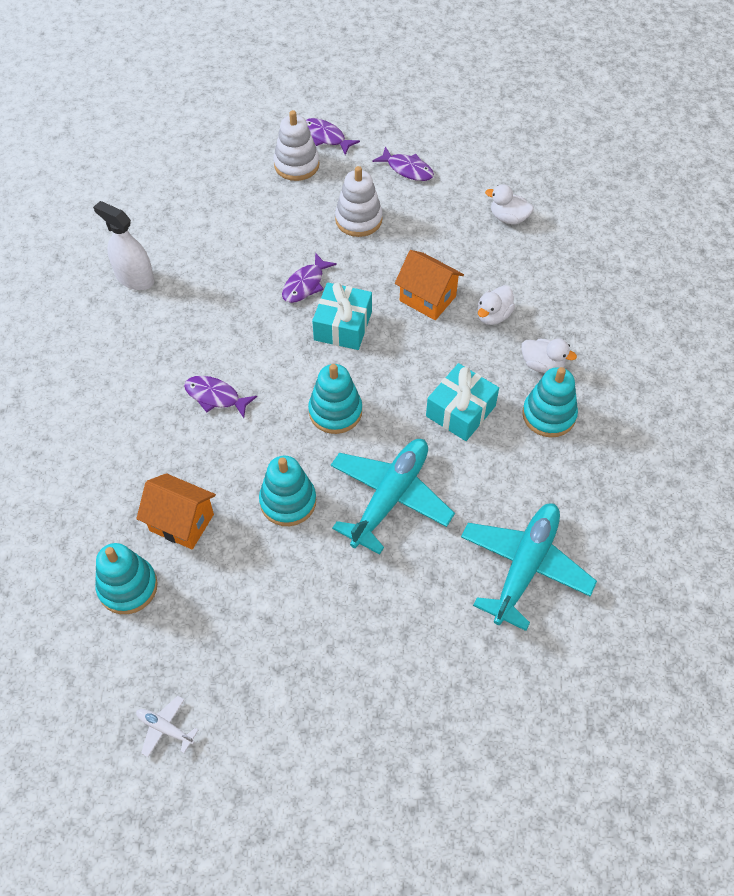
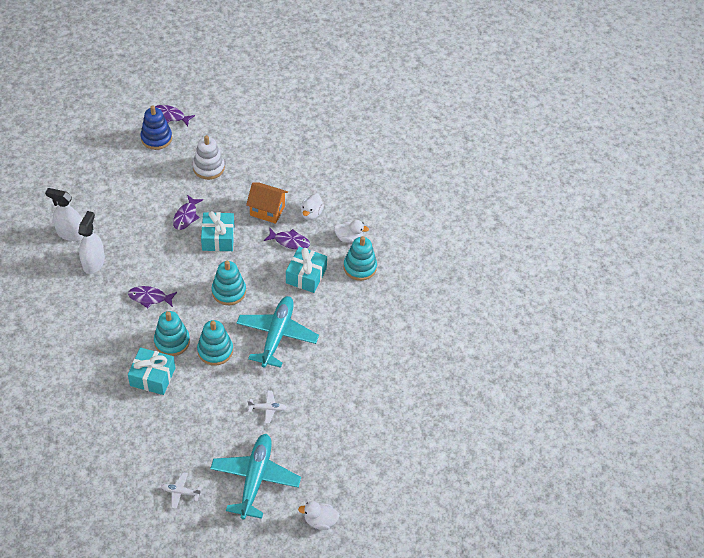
camera: 20 degrees left, 5 degrees down
turquoise stacking toy [95,543,158,614] -> turquoise stacking toy moved to [154,311,190,356]
orange house [136,473,216,549] -> turquoise gift [128,348,175,395]
white stacking toy [274,110,320,181] -> blue stacking toy [141,106,172,150]
purple fish [372,146,434,181] -> purple fish moved to [264,228,310,249]
turquoise plane [461,503,597,631] -> turquoise plane moved to [210,434,301,519]
white duck [485,184,534,224] -> white duck moved to [298,501,340,530]
none -> white spray bottle [78,211,105,274]
none -> white plane [247,390,287,424]

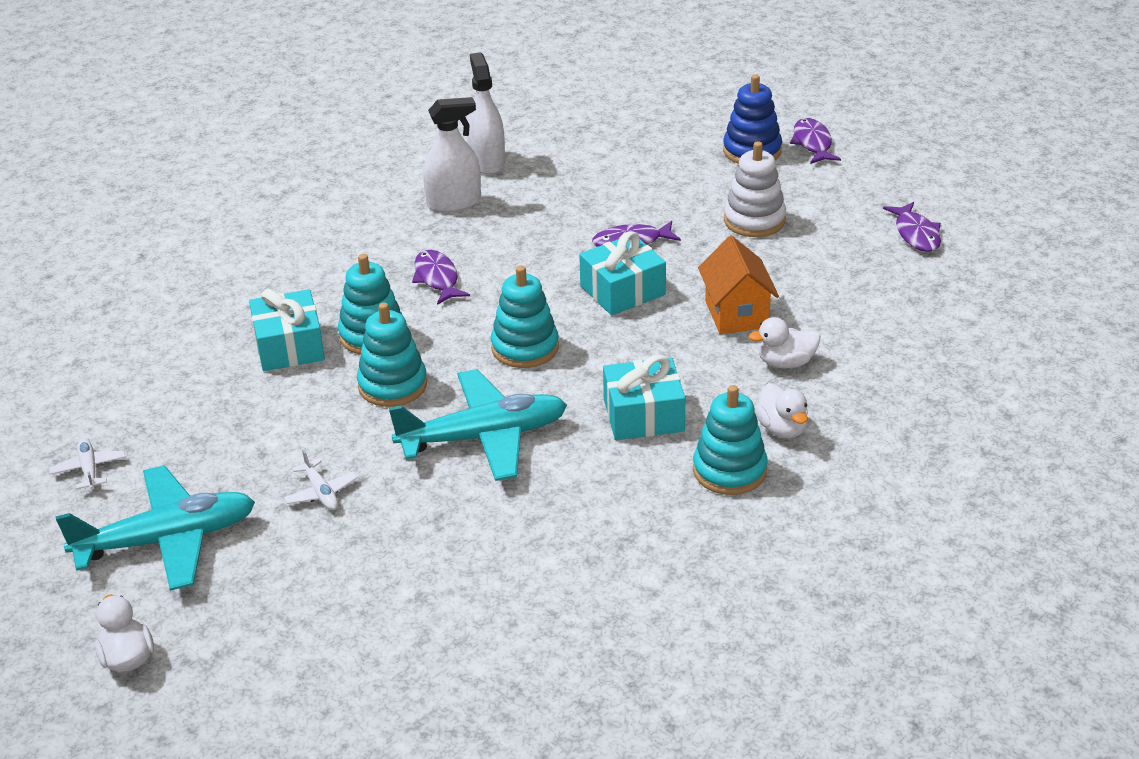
camera: 65 degrees right, 15 degrees down
purple fish [264,228,310,249] -> purple fish moved to [883,202,941,252]

